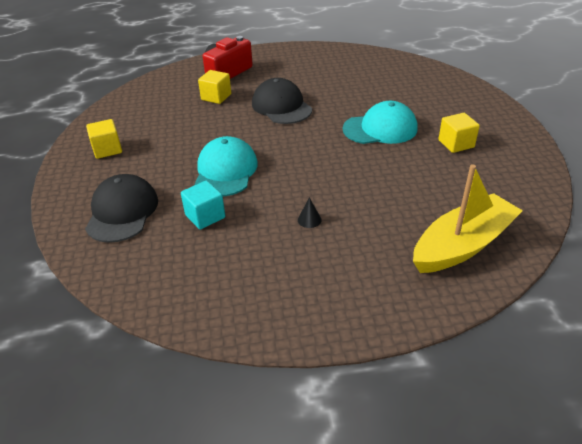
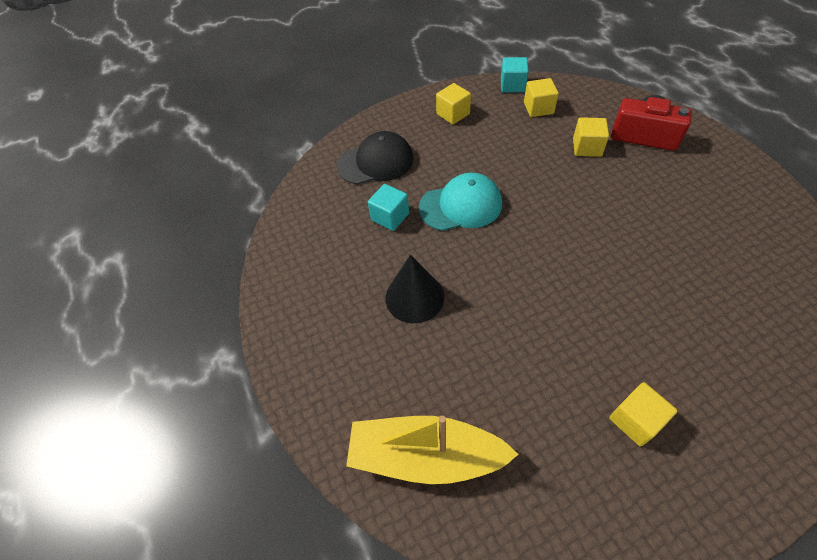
camera: 75 degrees right, 15 degrees up
black cap [252,78,312,124] -> none
black cone [298,197,322,228] -> black cone [386,255,444,323], size x2.39
turquoise cap [343,101,418,144] -> none
yellow boat [413,164,523,273] -> yellow boat turned 150 degrees clockwise [346,415,519,484]
none -> turquoise cube [501,57,529,92]
none -> yellow cube [524,78,559,117]

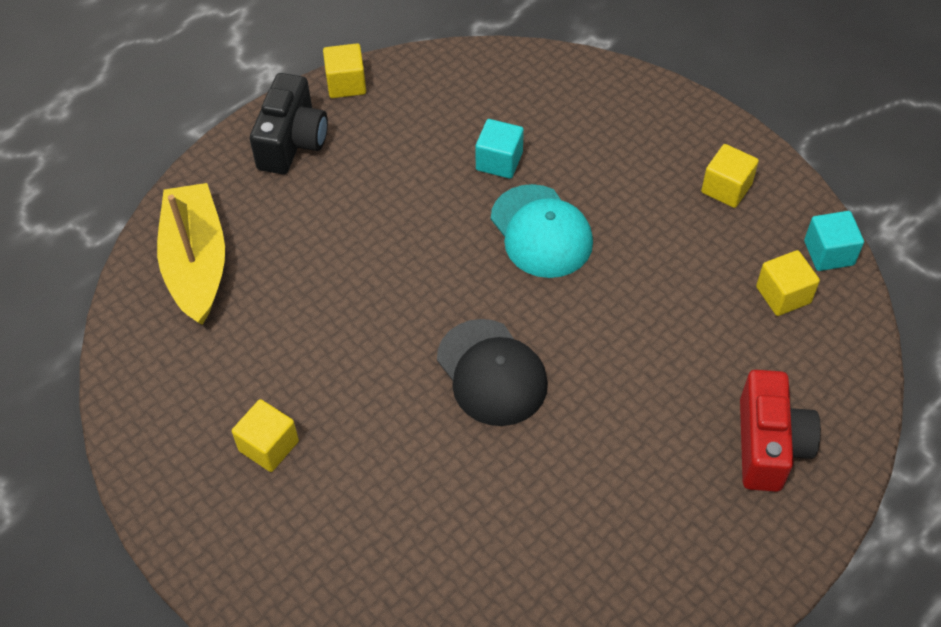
camera: 70 degrees right, 0 degrees up
black cap [337,131,414,184] -> black cap moved to [437,319,548,426]
black cone [386,255,444,323] -> none
yellow cube [573,117,609,157] -> yellow cube moved to [323,43,366,98]
none -> black camera [250,73,328,174]

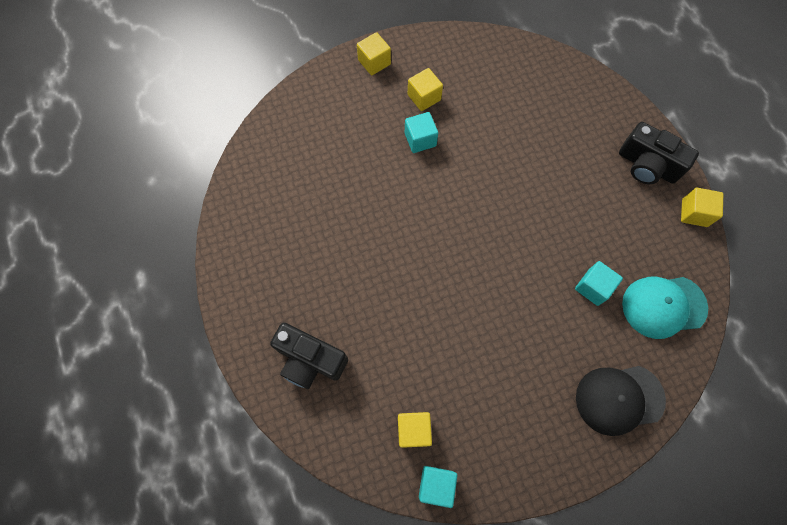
camera: 110 degrees right, 15 degrees up
yellow boat [157,183,225,325] -> none
black cap [437,319,548,426] -> black cap moved to [576,366,666,436]
turquoise cap [491,184,593,278] -> turquoise cap moved to [622,277,708,339]
yellow cube [701,144,759,208] -> yellow cube moved to [357,32,391,75]
red camera [740,370,821,492] -> black camera [270,323,348,389]
none -> turquoise cube [405,112,438,153]

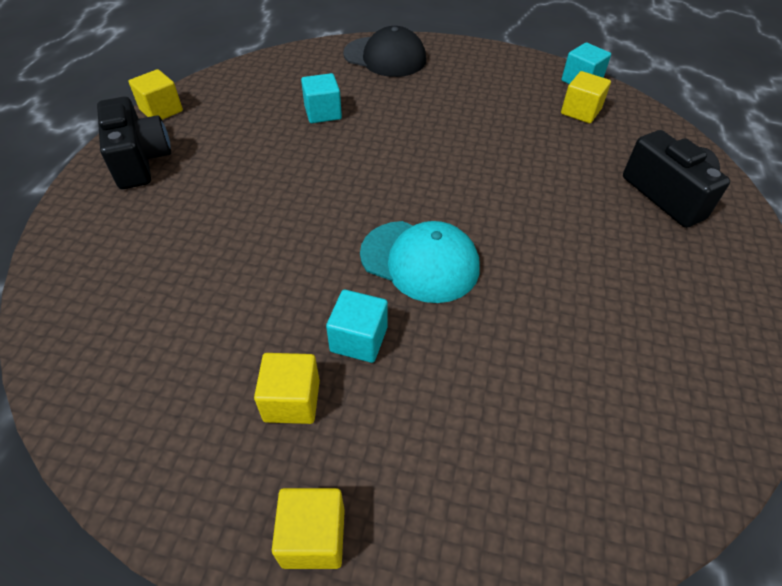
camera: 145 degrees left, 20 degrees down
turquoise cap [622,277,708,339] -> turquoise cap moved to [360,221,479,303]

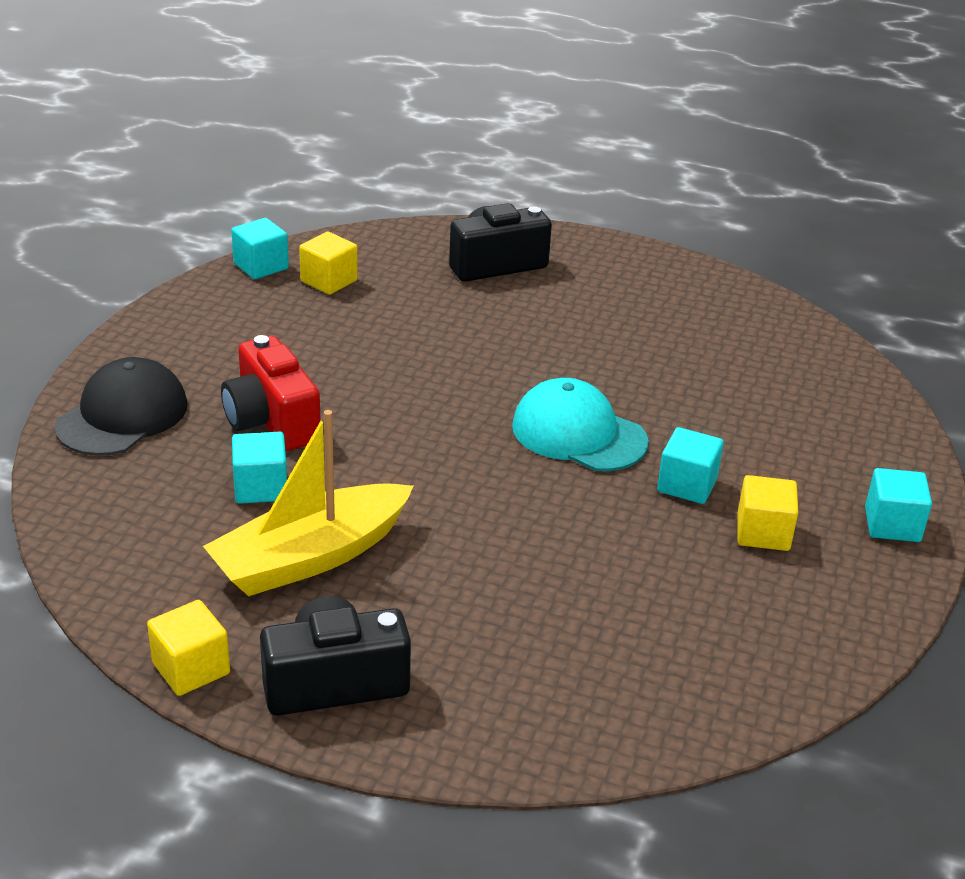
camera: 85 degrees left, 15 degrees down
yellow cube [272,488,345,569] -> turquoise cube [865,468,932,542]
turquoise cap [360,221,479,303] -> turquoise cap turned 90 degrees counterclockwise [512,378,649,471]
none -> yellow boat [203,410,414,596]
none -> red camera [221,335,321,451]

